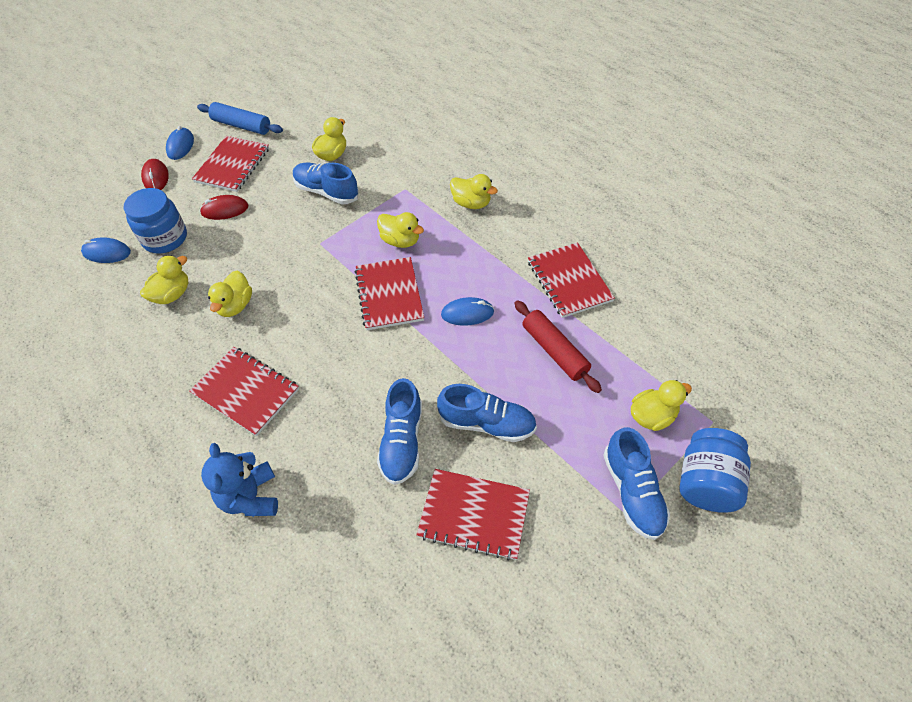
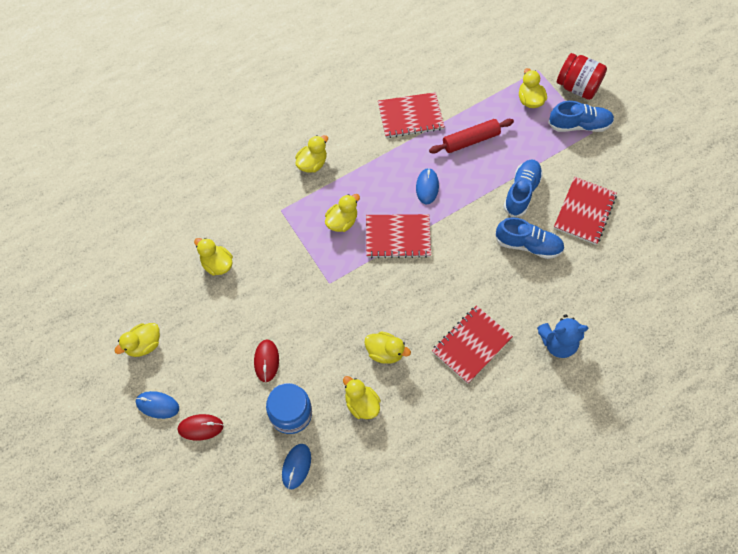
camera: 80 degrees left, 10 degrees up
red notebook [192,136,269,192] -> none
blue rolling pin [197,102,283,135] -> yellow duck [114,323,160,357]
blue shoe [293,163,359,204] -> none
blue jar [679,428,751,513] -> red jar [557,53,607,100]

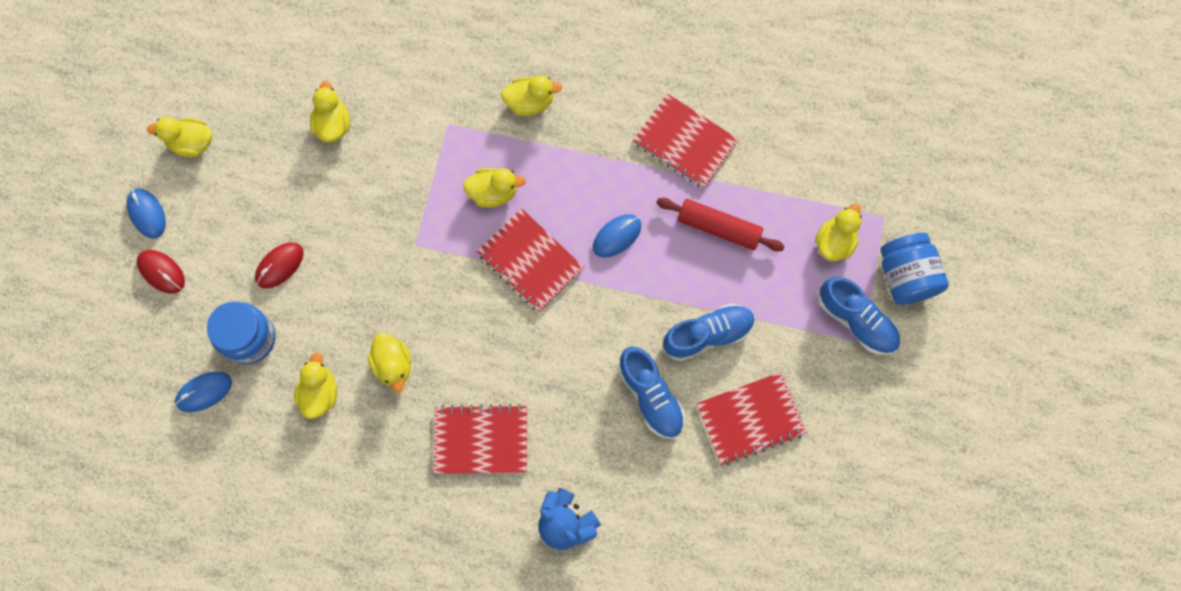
camera: 45 degrees right, 10 degrees up
red jar [557,53,607,100] -> blue jar [880,233,949,305]

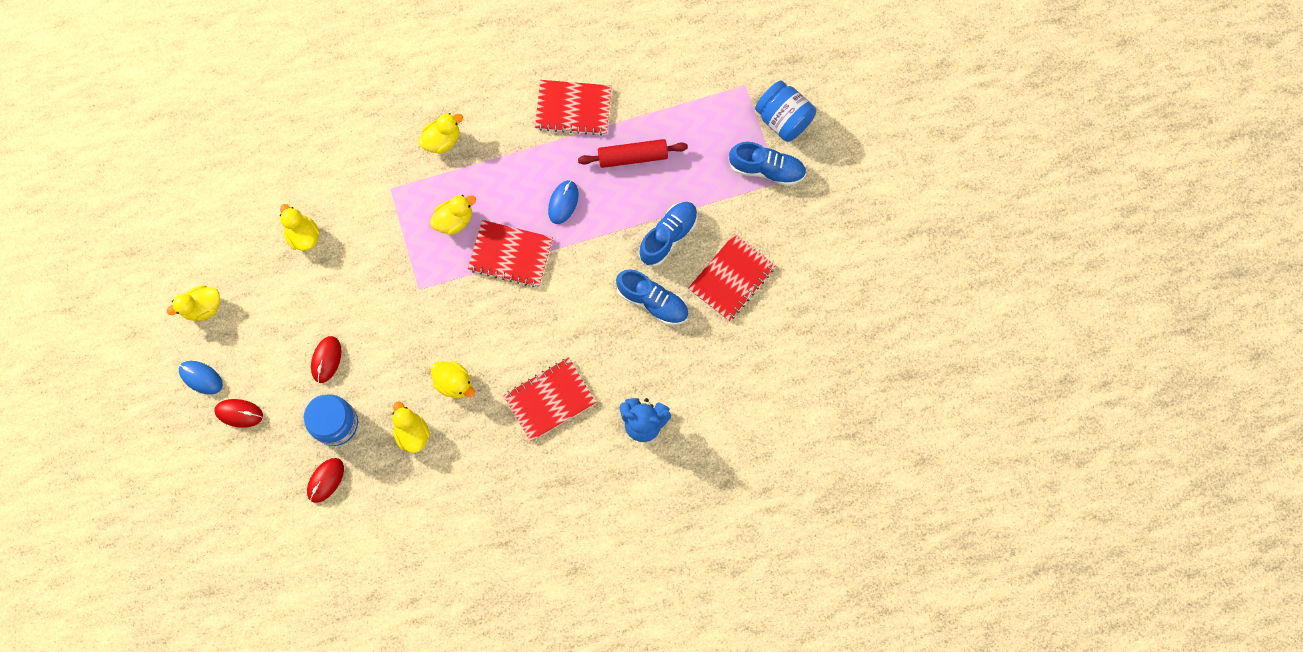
camera: 30 degrees left, 0 degrees up
blue mouse [175,372,232,412] -> red mouse [307,458,344,503]
yellow duck [815,203,862,261] -> none

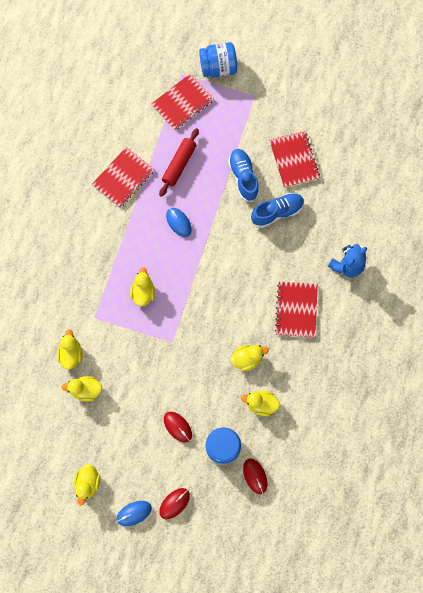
camera: 55 degrees left, 0 degrees up
yellow duck [418,113,463,154] -> yellow duck moved to [57,329,83,369]
red notebook [468,220,553,287] -> red notebook moved to [151,73,214,130]
blue shoe [728,142,806,186] -> none

